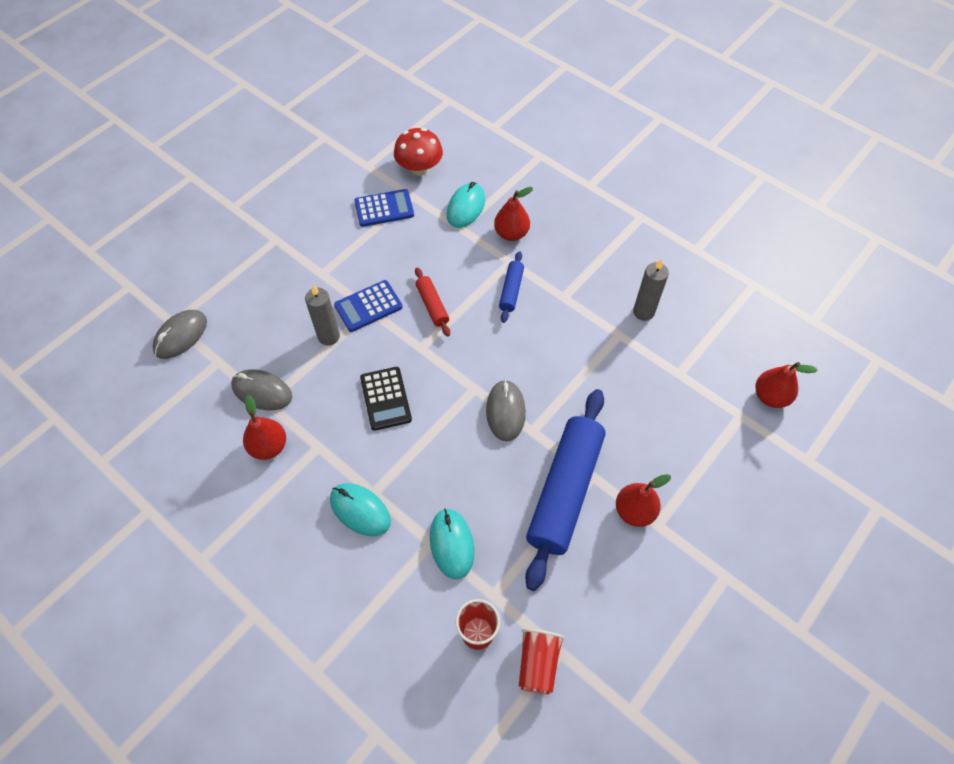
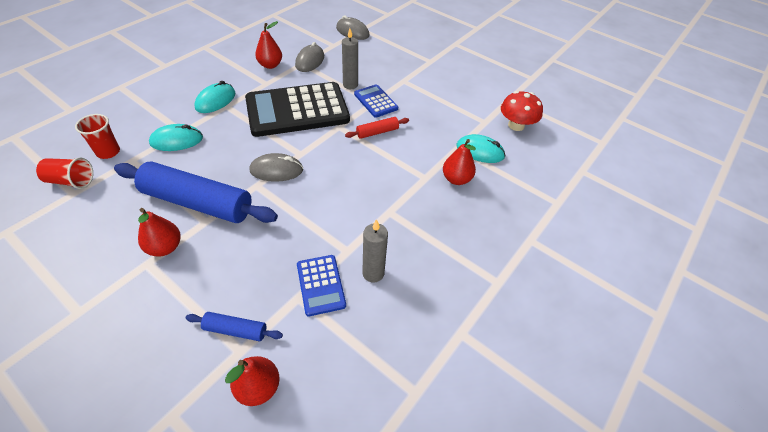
camera: 85 degrees right, 10 degrees down
blue calculator [354,189,414,227] -> blue calculator moved to [297,255,346,317]
black calculator [360,367,412,431] -> black calculator [245,82,350,137], size x2.13
blue rolling pin [499,251,524,323] -> blue rolling pin moved to [186,312,283,341]

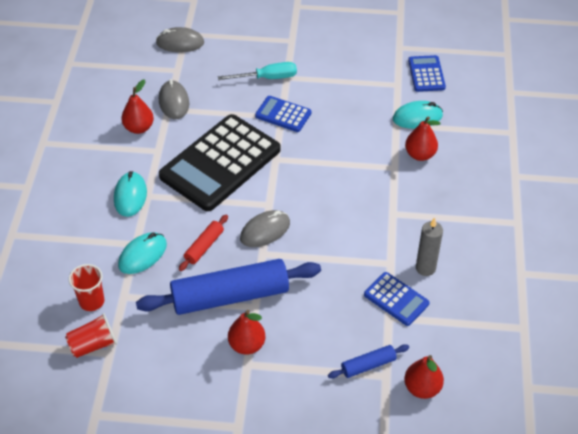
camera: 30 degrees left, 0 degrees up
grey candle [342,28,358,89] -> none
red rolling pin [345,117,409,139] -> red rolling pin moved to [179,215,228,271]
red mushroom [501,91,543,131] -> blue calculator [408,55,446,92]
none -> turquoise screwdriver [218,62,297,80]

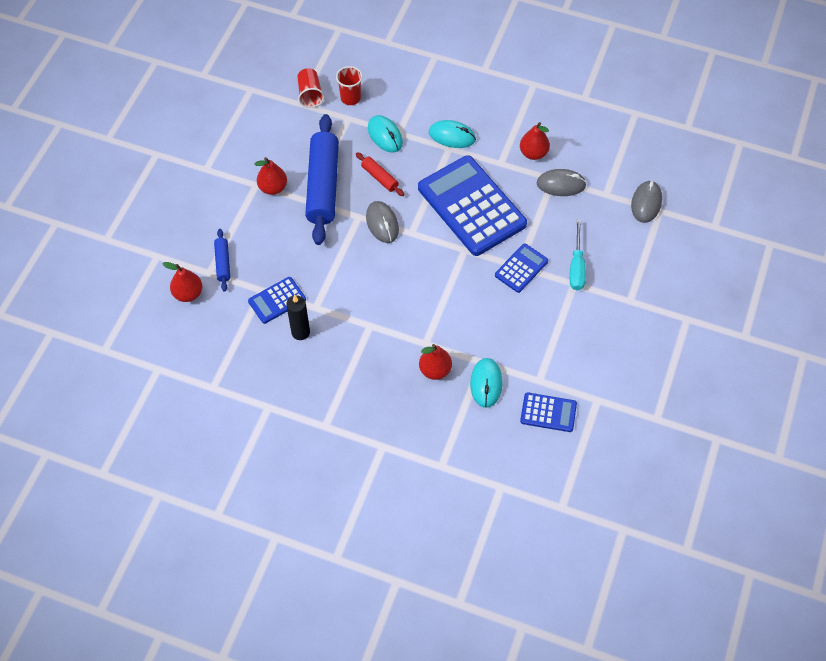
camera: 105 degrees right, 10 degrees up
black calculator [159,114,280,211] -> blue calculator [418,155,527,256]
grey candle [416,218,443,276] -> black candle [286,295,310,340]

